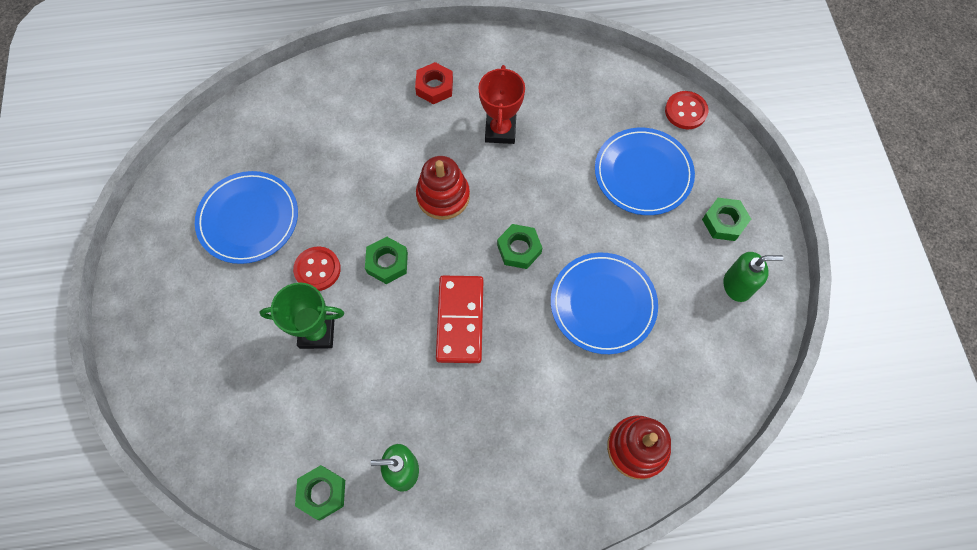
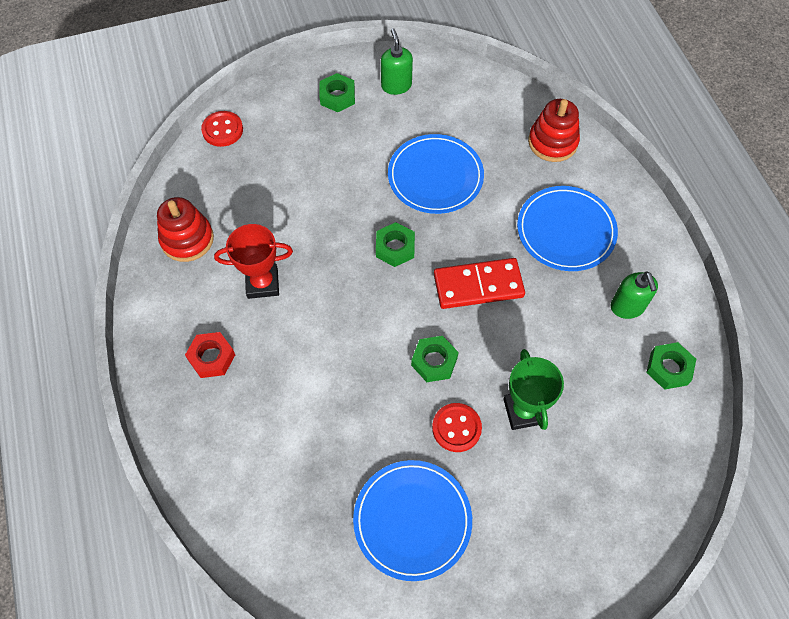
camera: 100 degrees left, 5 degrees down
red stacking toy [416,156,470,220] -> red stacking toy moved to [157,197,214,262]
blue plate [595,128,695,215] -> blue plate moved to [517,186,618,271]

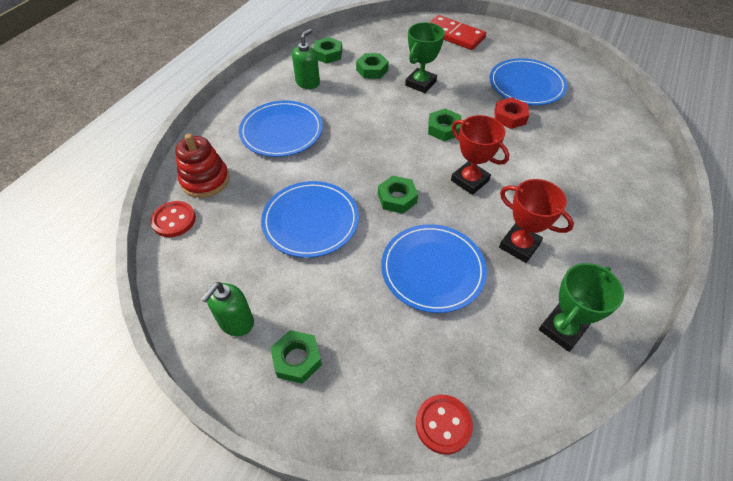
camera: 135 degrees left, 10 degrees down
red stacking toy [157,197,214,262] -> green trophy [539,263,624,352]
red nut [185,332,235,378] -> red nut moved to [494,97,529,129]
red button [432,403,482,452] -> red button moved to [150,201,196,237]
red domino [434,258,525,309] -> red domino moved to [429,15,486,50]
none -> green nut [356,53,389,79]
none -> blue plate [381,224,487,313]
none -> red trophy [451,115,509,195]

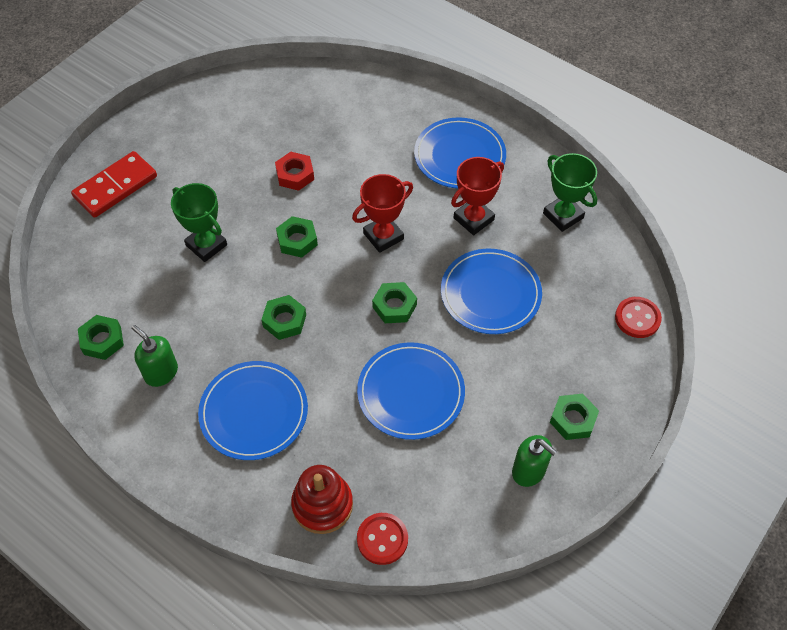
camera: 80 degrees left, 5 degrees up
green nut [356,53,389,79] -> green nut moved to [262,295,306,340]
blue plate [490,58,567,105] -> blue plate moved to [414,117,506,188]

